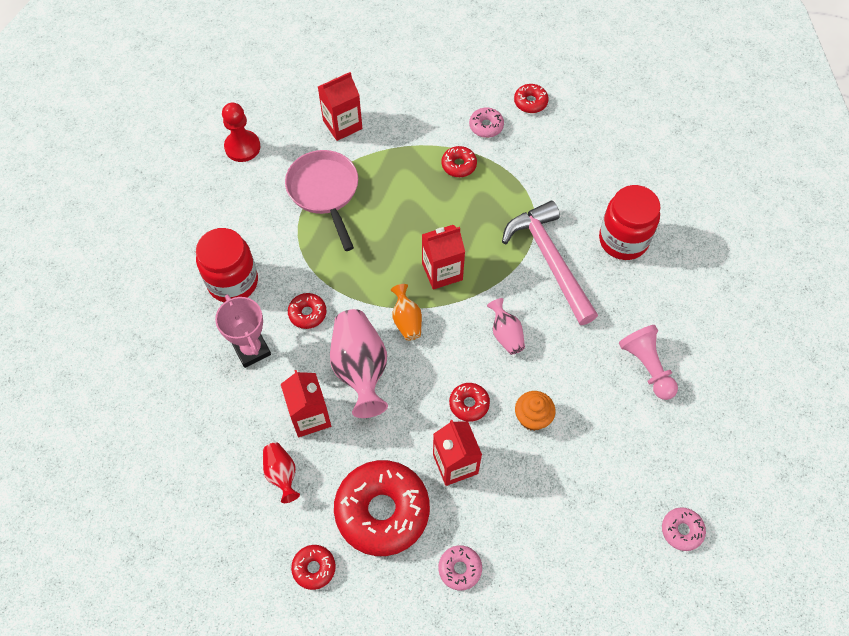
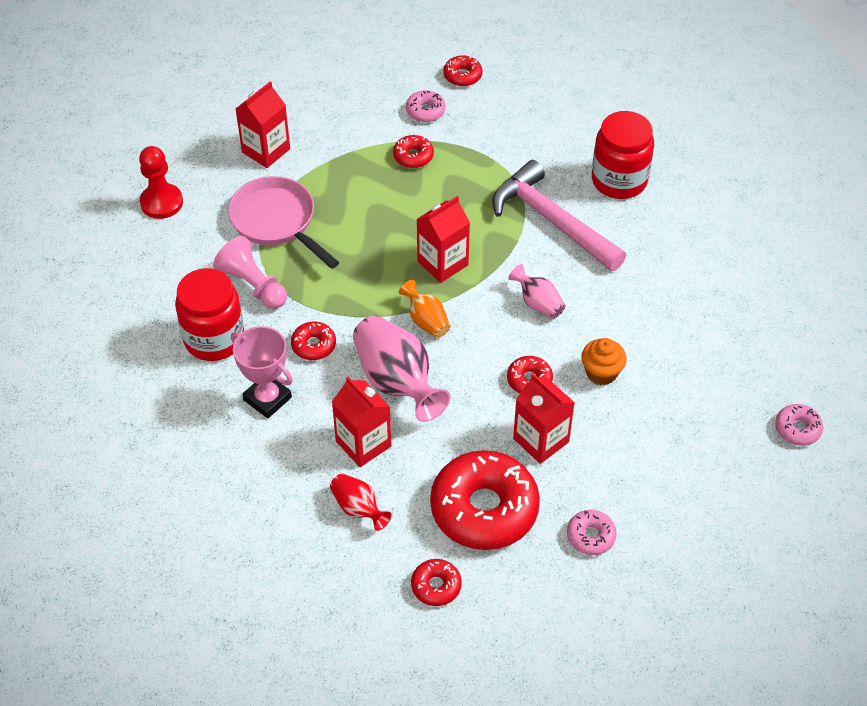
camera: 20 degrees left, 10 degrees down
pink pawn [619,325,678,400] -> pink pawn moved to [213,236,287,309]

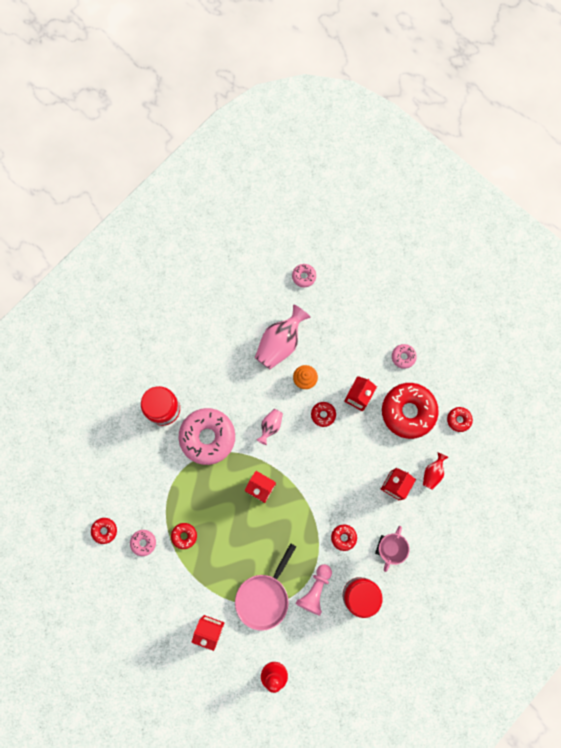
camera: 110 degrees left, 25 degrees up
pink vase [353,315,451,422] -> pink vase moved to [255,304,311,369]
orange vase [399,280,450,338] -> none
pink hammer [492,160,627,271] -> pink donut [178,408,235,465]

